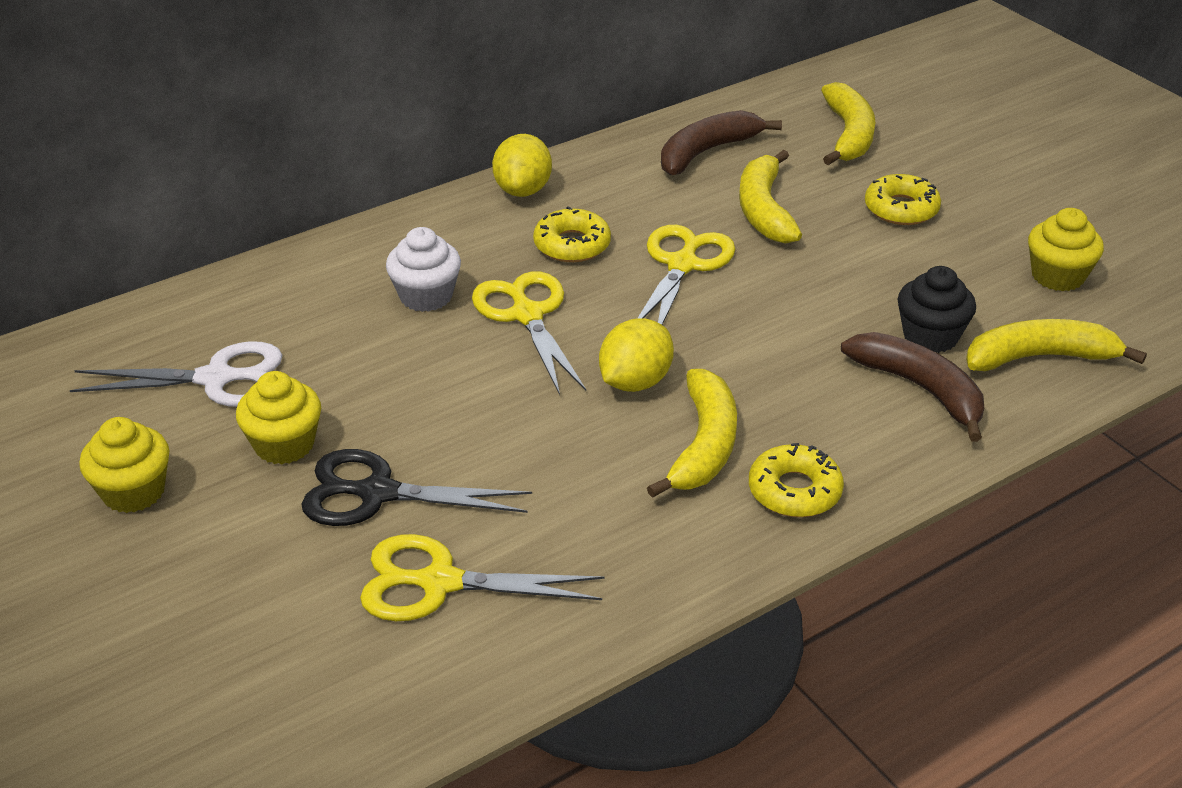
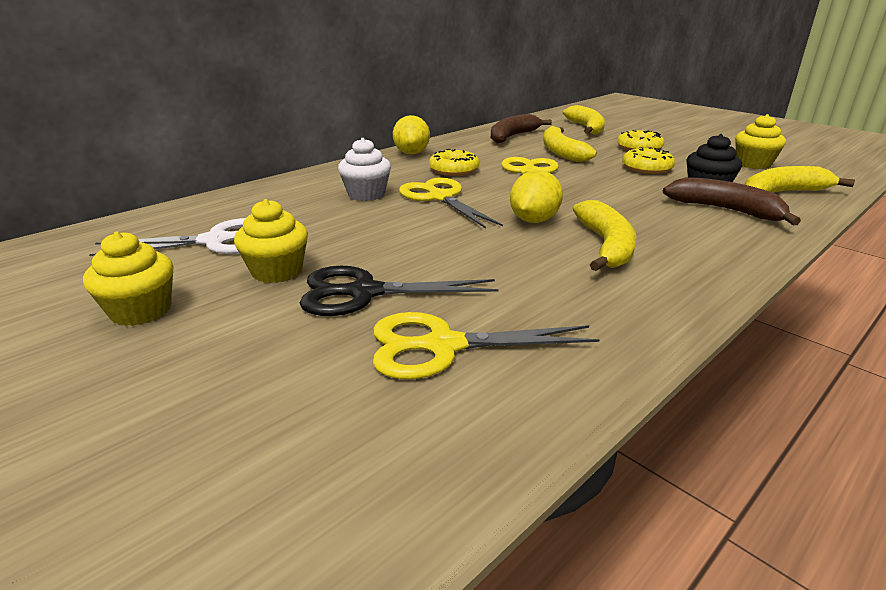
camera: 10 degrees left, 10 degrees down
yellow donut [749,443,844,517] -> yellow donut moved to [622,147,675,174]

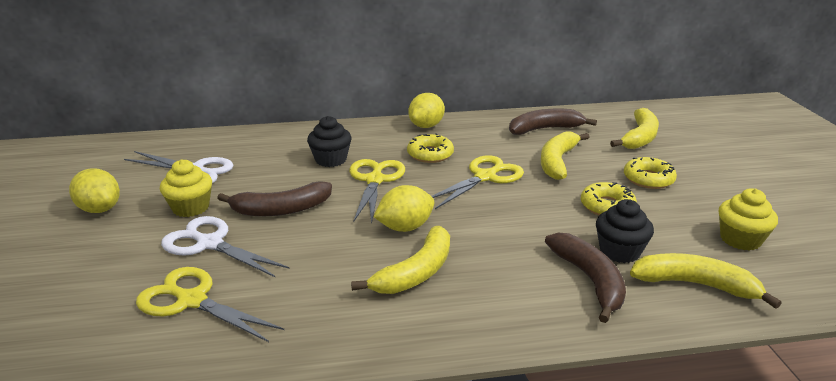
camera: 35 degrees right, 0 degrees up
yellow cupcake [83,231,173,326] -> yellow lemon [69,168,120,213]
black scissors [300,266,498,316] -> white scissors [161,216,290,278]
white cupcake [338,138,391,201] -> black cupcake [307,116,352,167]
none -> brown banana [217,181,332,216]

